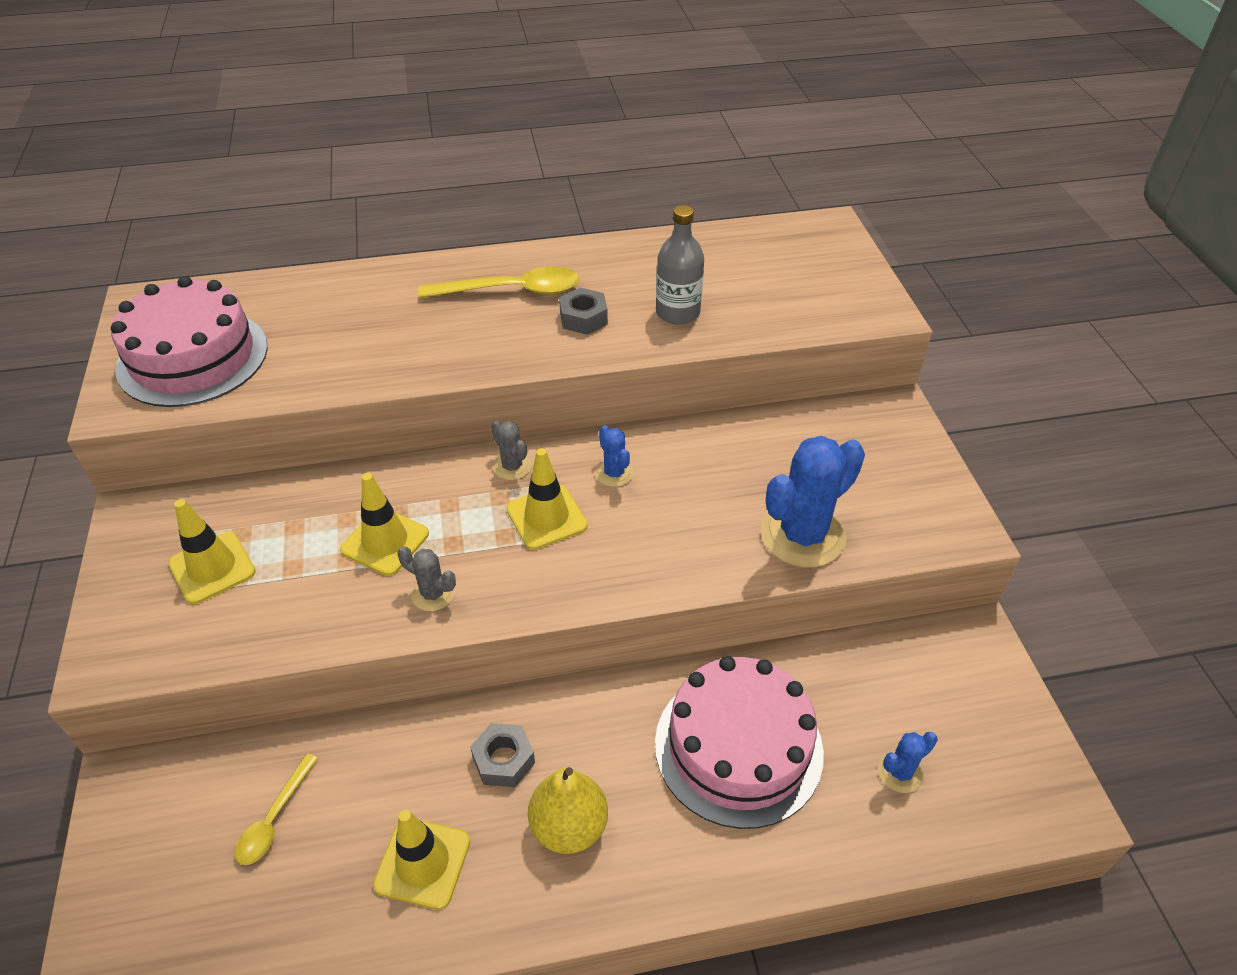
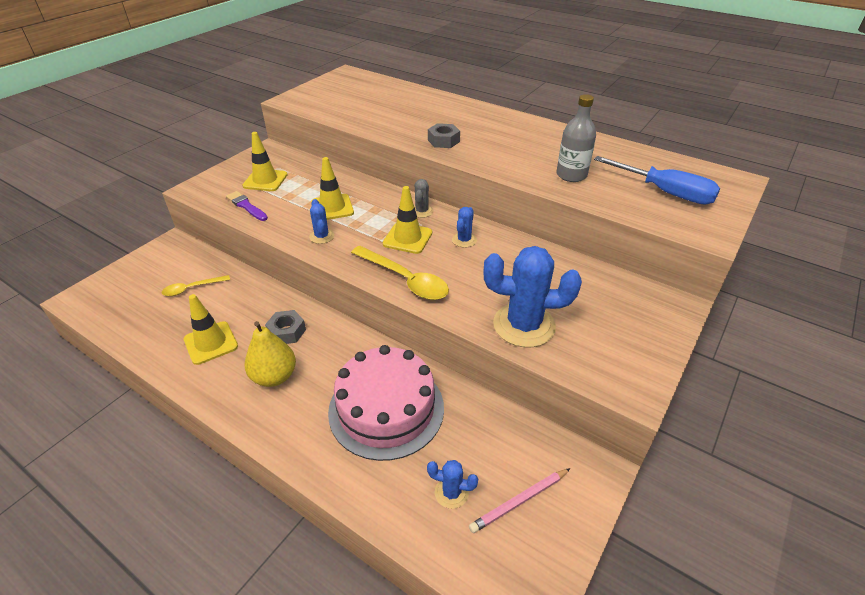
camera: 45 degrees right, 5 degrees down
pink cake [111,276,268,407] -> none
grey cactus [398,546,456,611] -> blue cactus [309,199,334,244]
yellow spoon [418,266,579,298] -> yellow spoon moved to [351,246,449,300]
grey nut [559,288,608,335] -> grey nut moved to [428,123,460,148]
none -> purple brush [226,191,268,221]
none -> pink pencil [469,468,571,533]
none -> blue screwdriver [594,156,720,205]

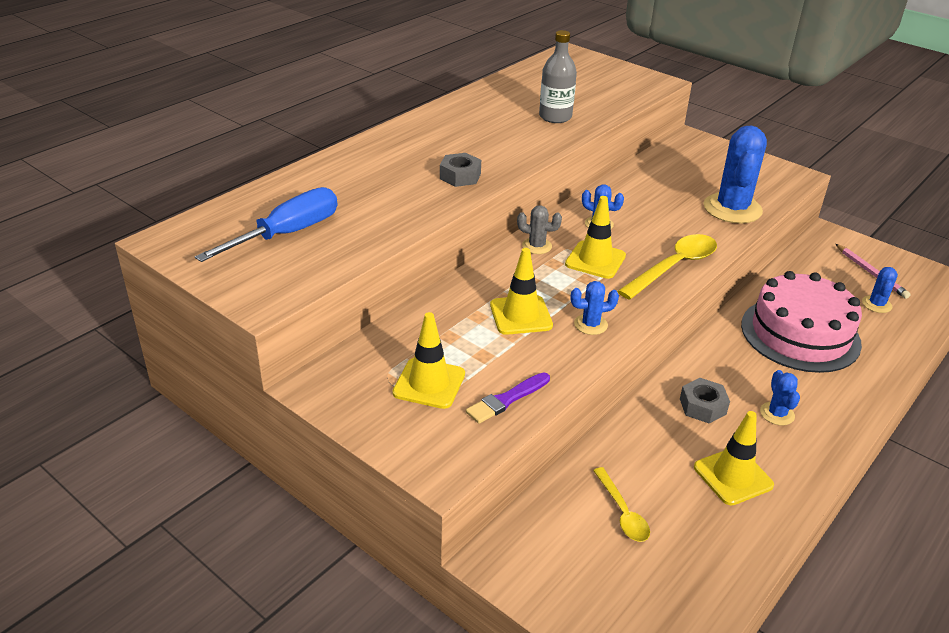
camera: 85 degrees left, 5 degrees down
yellow pear [245,321,296,387] -> blue cactus [760,370,800,426]
blue screwdriver [594,156,720,205] -> blue screwdriver moved to [195,187,337,262]

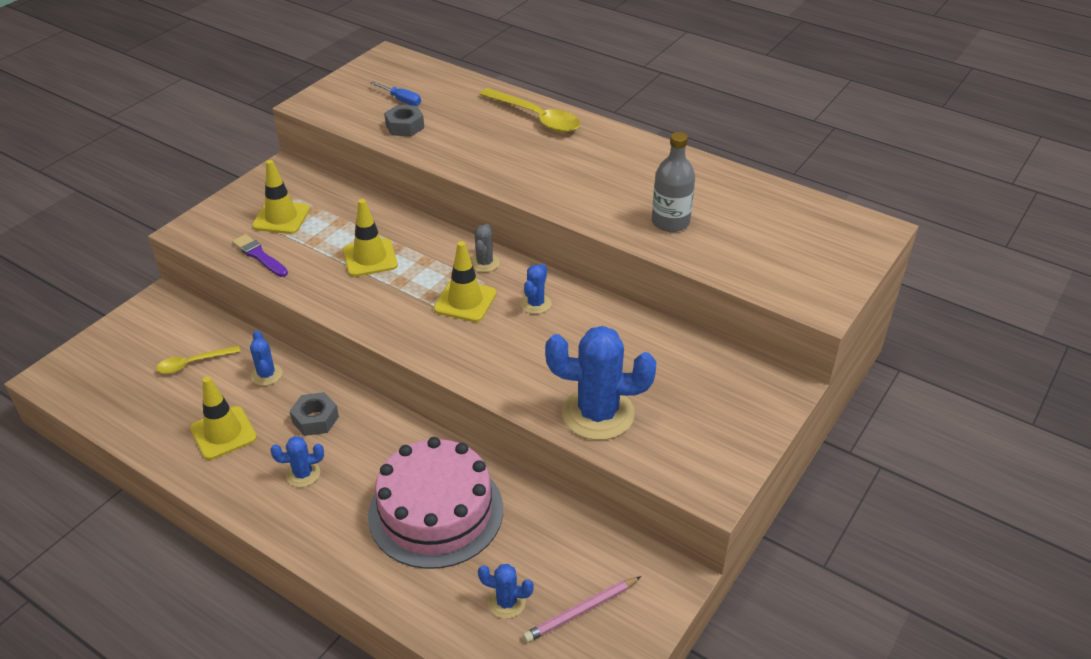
camera: 85 degrees right, 5 degrees up
blue screwdriver [195,187,337,262] -> blue screwdriver [371,81,421,106], size x0.50
grey nut [440,153,481,187] -> grey nut moved to [384,105,424,137]
blue cactus [571,281,619,335] -> blue cactus moved to [250,331,282,386]
yellow spoon [617,234,717,300] -> yellow spoon moved to [479,88,580,132]

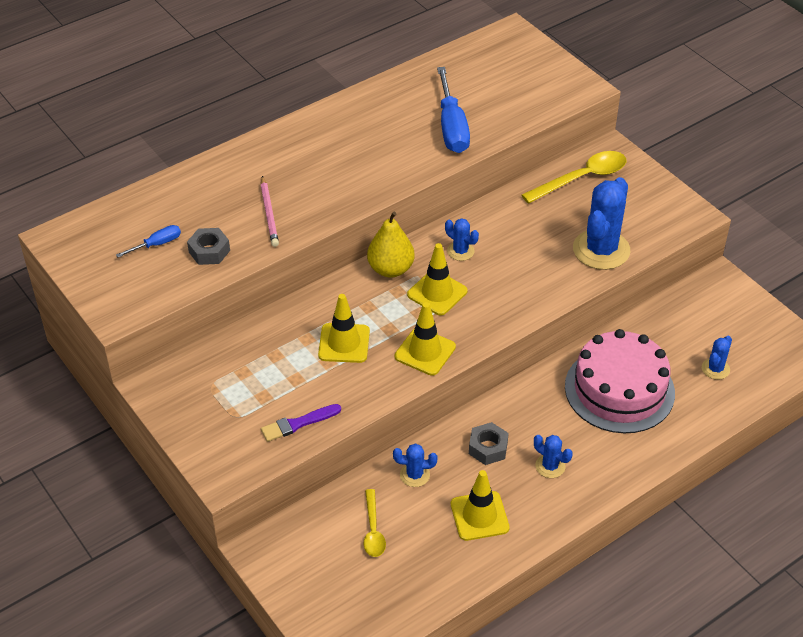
camera: 70 degrees left, 5 degrees up
yellow traffic cone [252,160,310,234] -> yellow traffic cone moved to [395,302,456,376]
blue cactus [271,436,324,487] -> blue cactus turned 60 degrees counterclockwise [534,435,573,478]
grey cactus [471,224,500,272] -> yellow pear [367,212,414,278]
yellow spoon [479,88,580,132] -> yellow spoon moved to [521,151,626,204]
pink pencil [523,576,641,643] -> pink pencil moved to [260,176,279,247]
grey bottle [652,132,695,232] -> blue screwdriver [437,67,470,153]

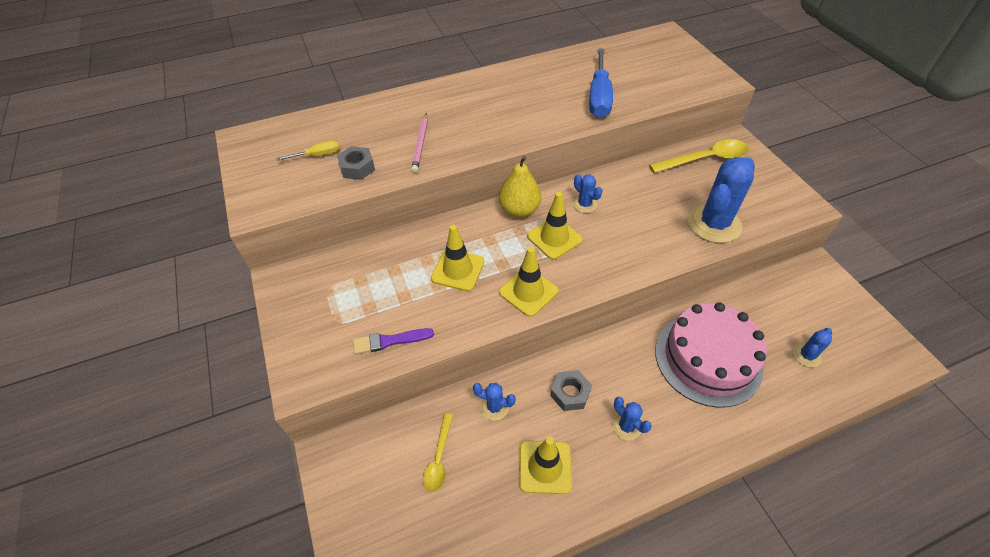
camera: 15 degrees right, 5 degrees up
blue screwdriver [116,225,181,257] -> yellow screwdriver [277,140,339,161]

